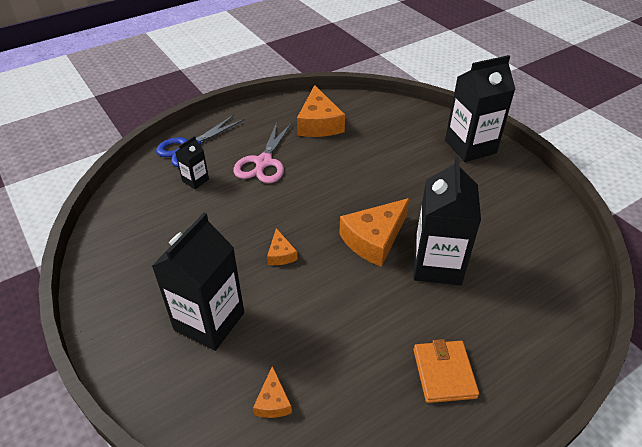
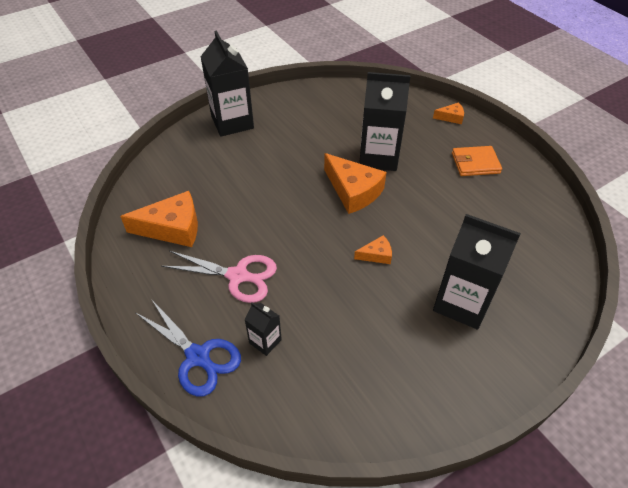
camera: 90 degrees left, 5 degrees up
orange cheese [253,366,292,418] -> orange cheese moved to [433,102,464,124]

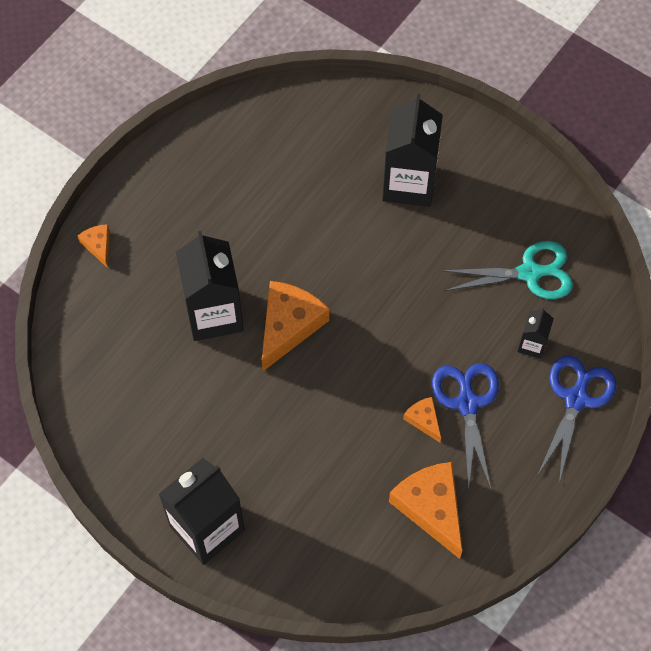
camera: 110 degrees left, 15 degrees up
pink scissors [161,251,277,303] -> blue scissors [432,363,499,491]
orange cheese [354,235,392,264] -> orange cheese moved to [403,397,441,442]
orange wallet [452,146,502,176] -> none
none -> turquoise scissors [441,241,573,299]

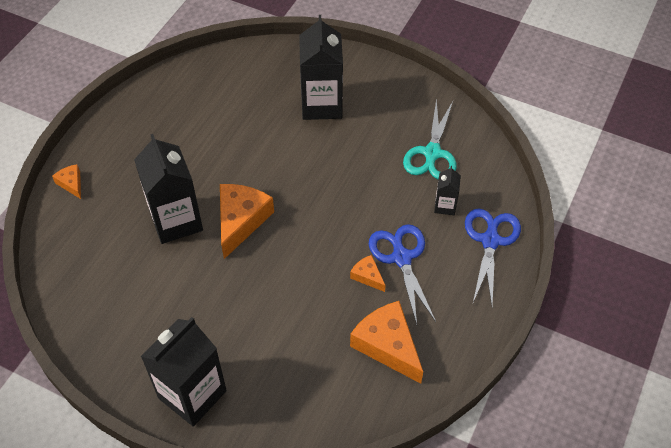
camera: 10 degrees left, 10 degrees down
turquoise scissors [441,241,573,299] -> turquoise scissors turned 120 degrees clockwise [403,98,457,180]

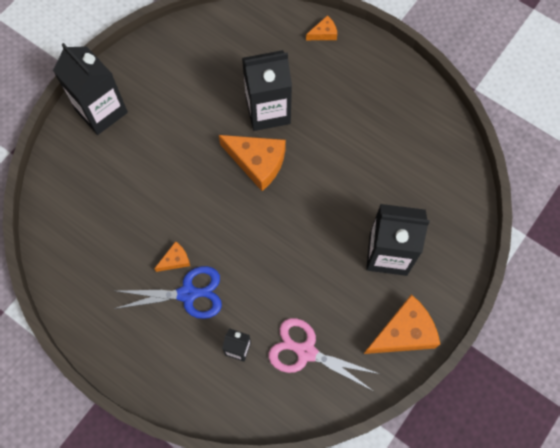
camera: 100 degrees right, 15 degrees up
orange cheese [350,301,423,384] -> orange cheese moved to [364,294,440,354]
turquoise scissors [403,98,457,180] -> pink scissors [269,318,379,391]
blue scissors [465,209,521,305] -> none

